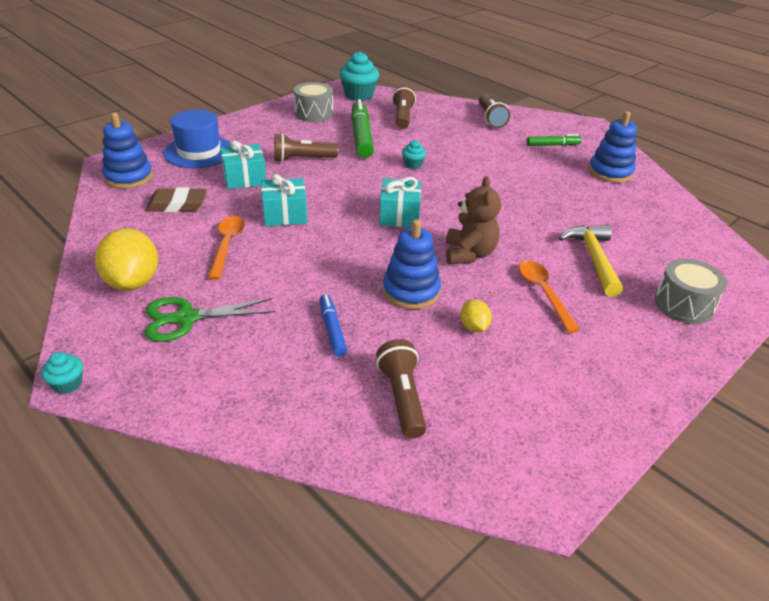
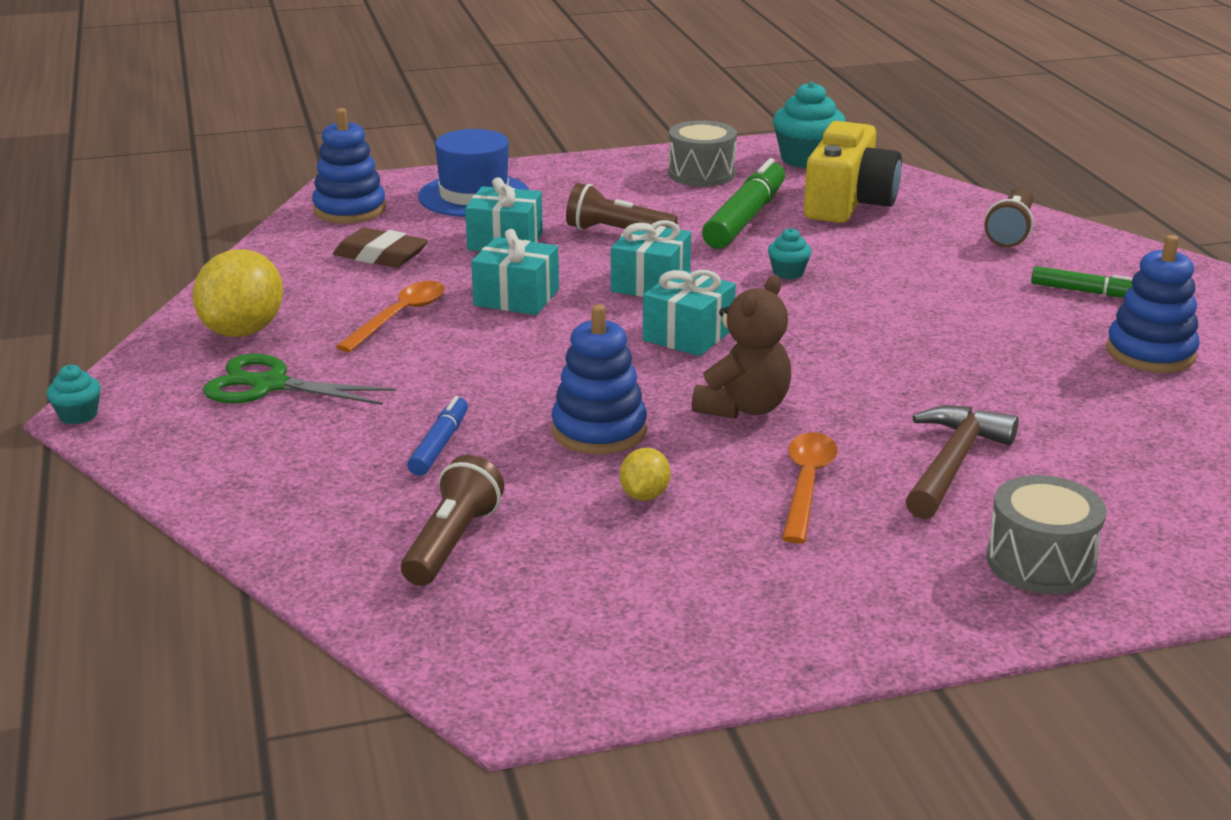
camera: 30 degrees right, 10 degrees down
brown flashlight [392,85,416,129] -> yellow camera [804,121,902,223]
yellow hammer [559,225,623,297] -> brown hammer [905,406,1019,519]
none -> turquoise gift [611,220,691,297]

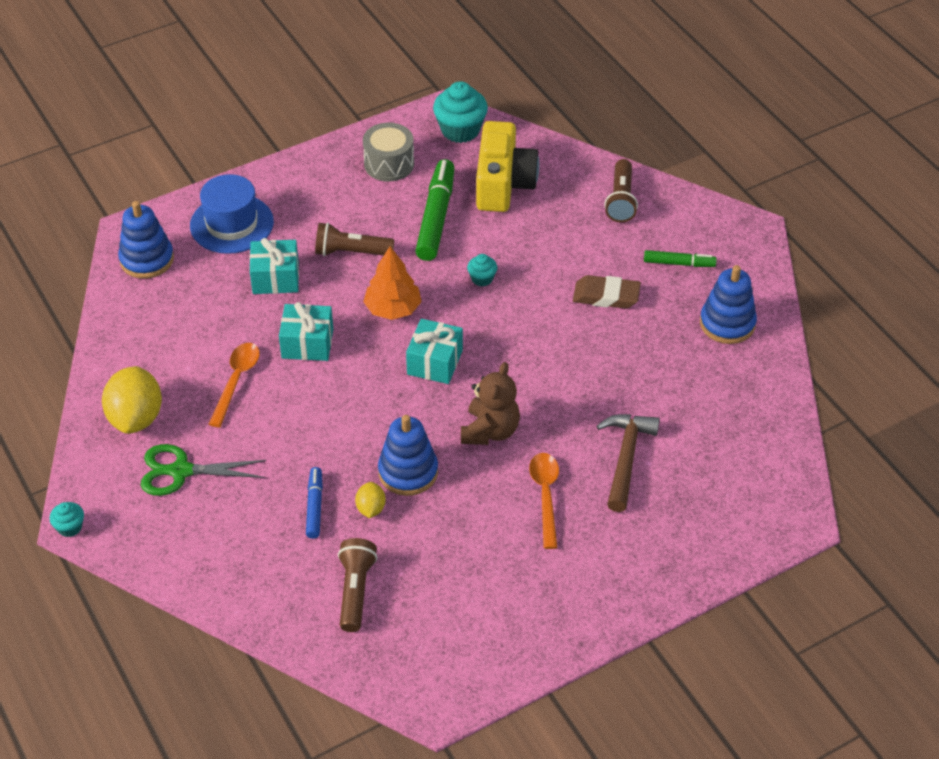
camera: 15 degrees left, 20 degrees up
brown eraser [333,228,428,267] -> brown eraser moved to [573,275,641,309]
turquoise gift [611,220,691,297] -> orange tree [363,247,422,320]
yellow lemon [620,448,670,501] -> yellow lemon moved to [355,482,386,518]
grey drum [986,475,1106,594] -> none

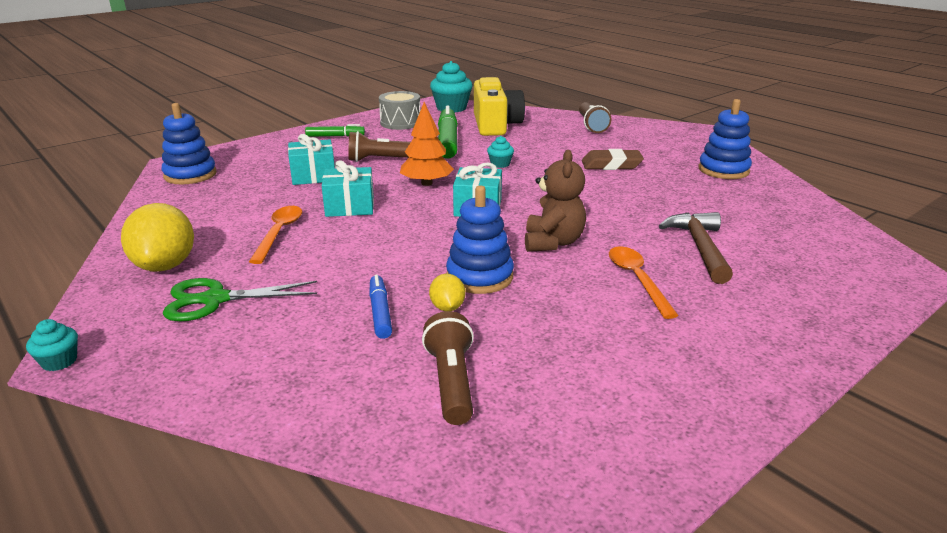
camera: 10 degrees left, 20 degrees down
blue hat [190,174,274,254] -> none
green marker [644,250,717,267] -> green marker moved to [305,124,365,137]

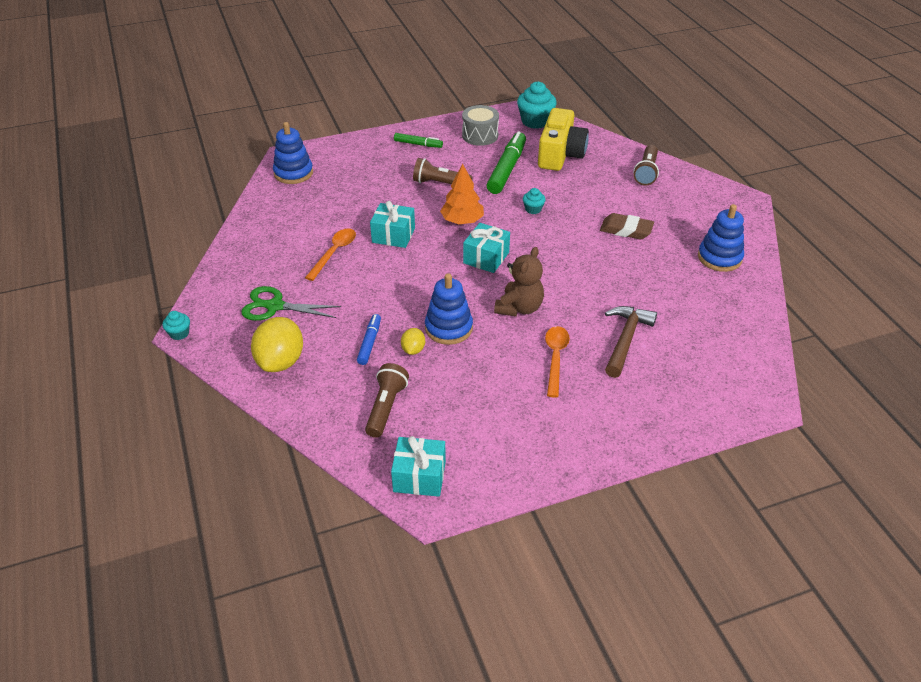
camera: 20 degrees right, 15 degrees up
yellow lemon [121,203,194,272] -> yellow lemon moved to [251,317,303,372]
turquoise gift [288,134,335,185] -> turquoise gift moved to [391,436,446,497]

